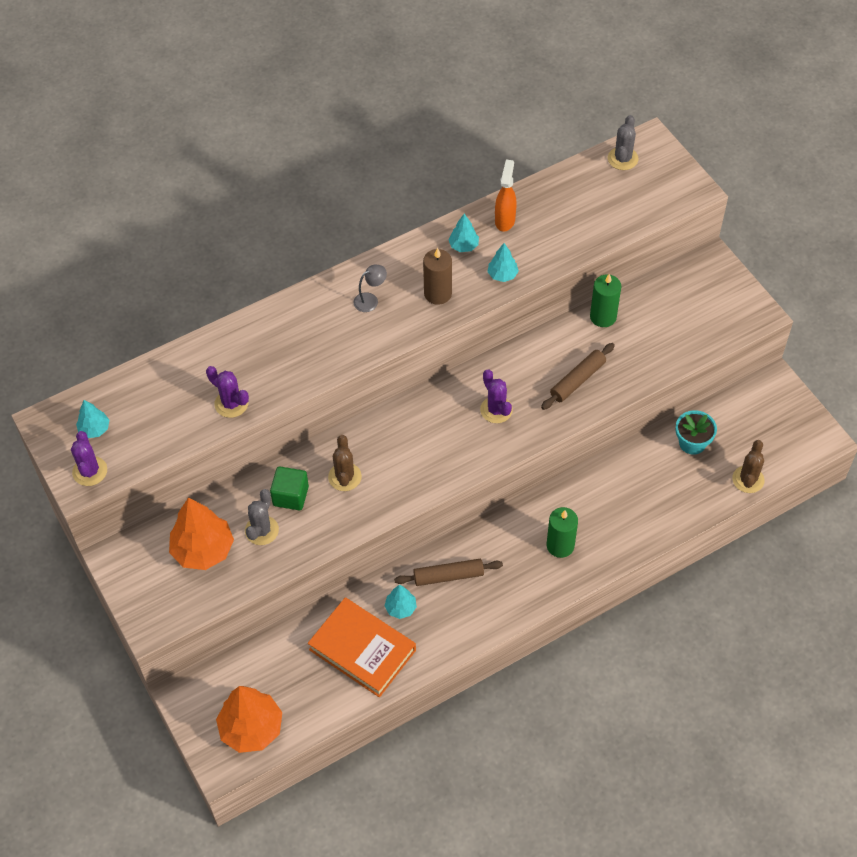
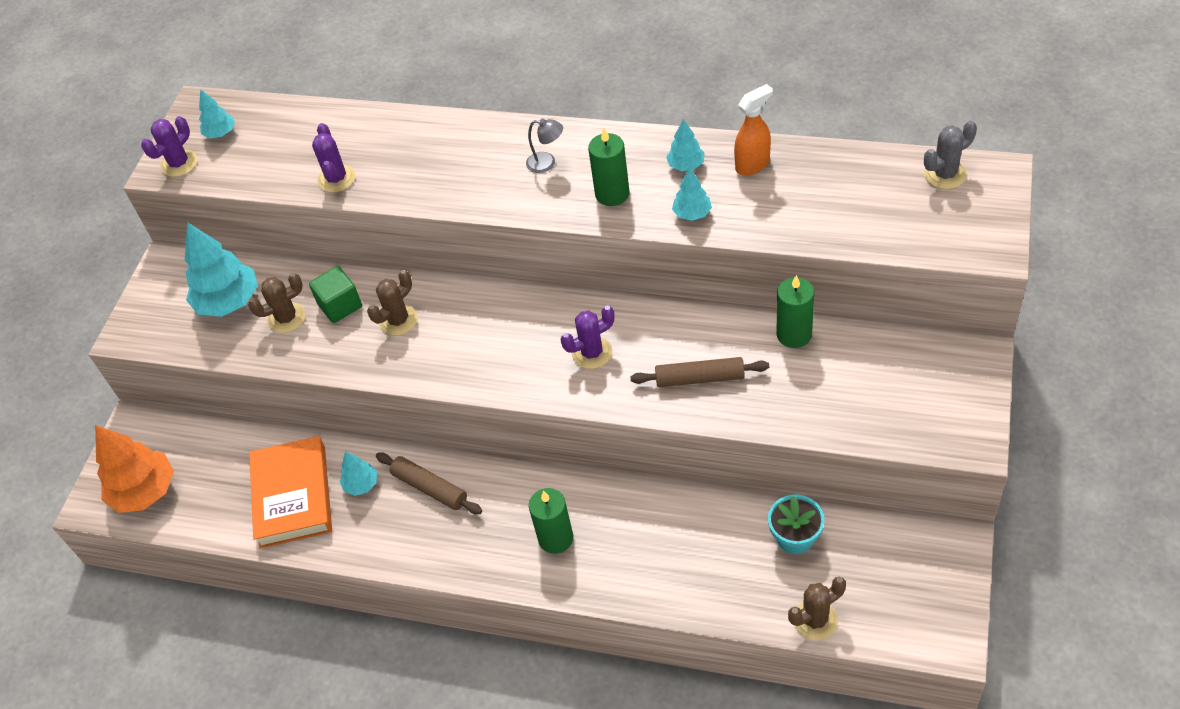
camera: 50 degrees right, 5 degrees down
orange tree [169,498,234,570] -> turquoise tree [185,222,258,317]
grey cactus [245,489,279,545] -> brown cactus [248,273,306,333]
brown candle [423,248,452,305] -> green candle [588,128,629,206]
purple cactus [480,369,513,423] -> purple cactus turned 45 degrees clockwise [561,306,615,369]

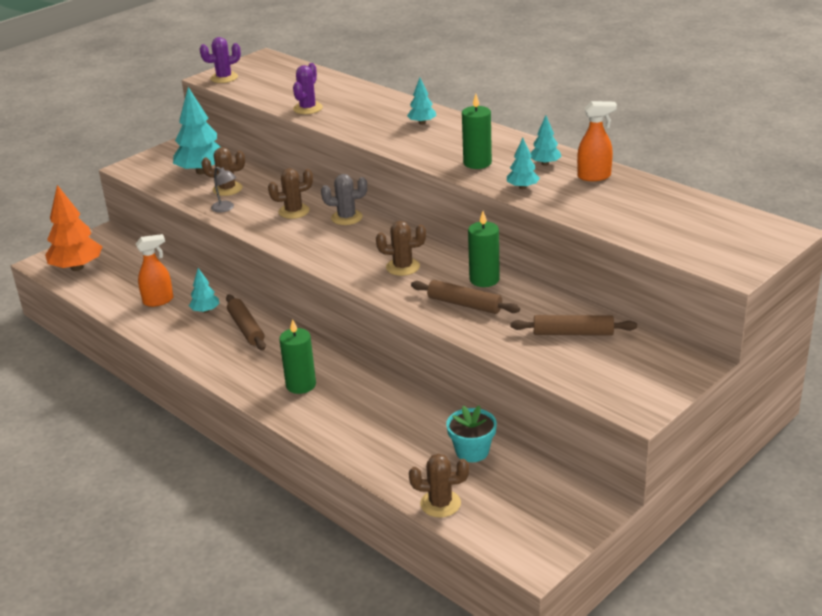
camera: 25 degrees right, 20 degrees down
turquoise tree [199,89,235,138] -> turquoise tree moved to [407,78,436,125]
orange book [249,436,332,548] -> orange spray bottle [136,234,173,307]
green cube [309,266,362,323] -> none
grey lamp [526,118,563,173] -> grey lamp moved to [211,167,237,212]
purple cactus [561,306,615,369] -> brown cactus [376,221,426,276]
green candle [776,275,814,348] -> green candle moved to [468,211,500,287]
grey cactus [924,121,977,189] -> grey cactus moved to [321,174,367,225]
none -> brown rolling pin [511,315,637,336]

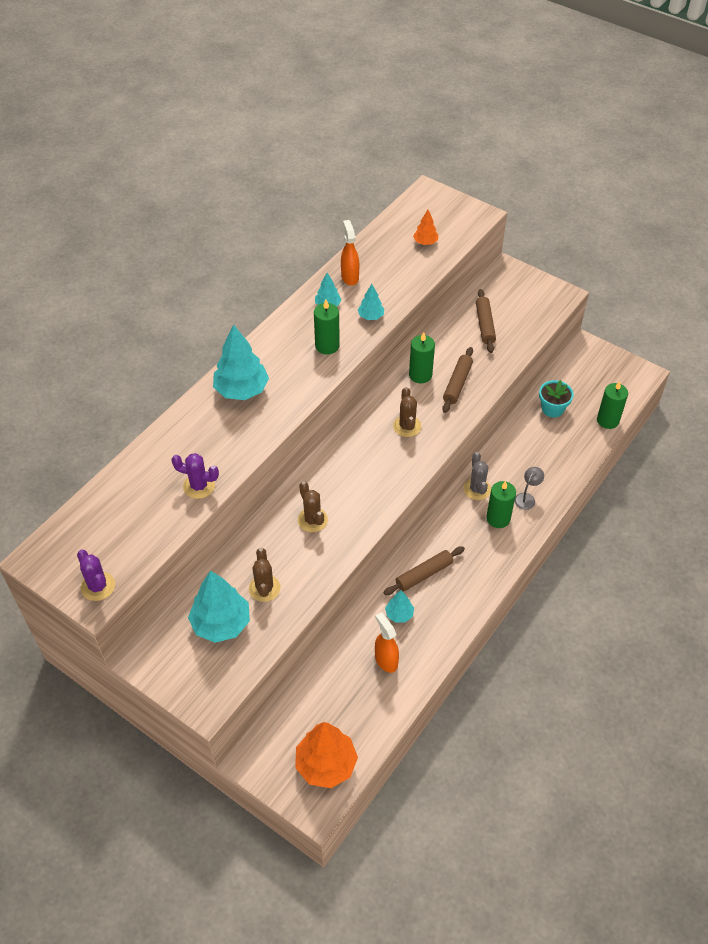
camera: 100 degrees left, 20 degrees up
grey lamp [211,167,237,212] -> grey lamp moved to [514,467,544,510]
grey cactus [321,174,367,225] -> grey cactus moved to [463,452,491,500]
turquoise tree [407,78,436,125] -> turquoise tree [213,324,269,400], size x1.96
brown cactus [409,454,469,518] -> green candle [597,381,628,429]
none -> orange tree [413,210,438,245]

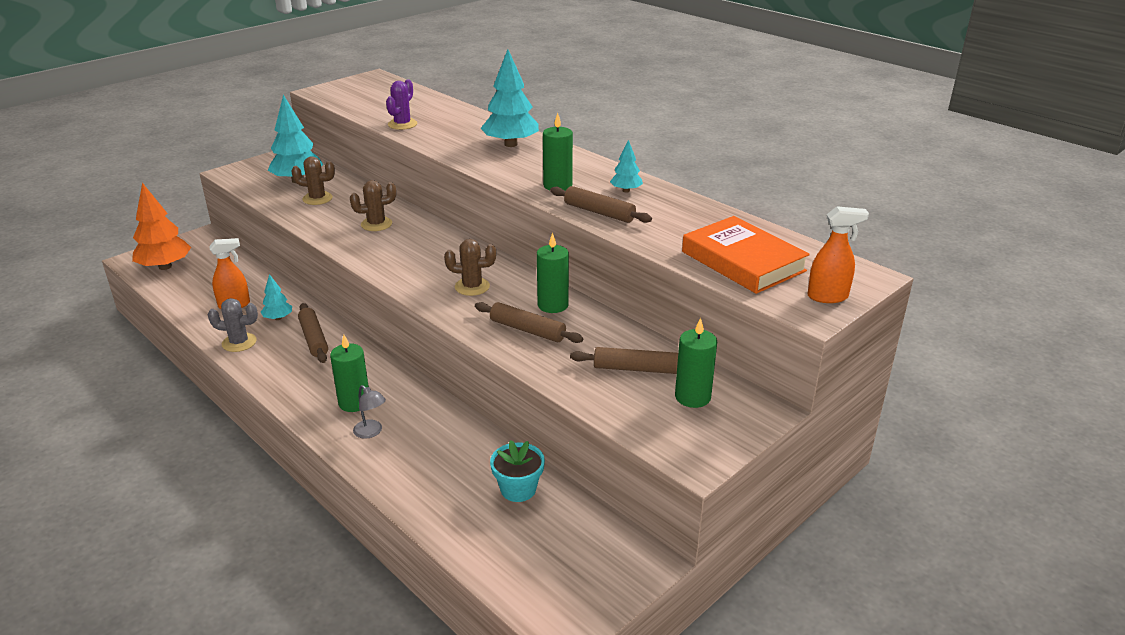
camera: 100 degrees right, 20 degrees down
purple cactus [77,550,115,601] -> none
orange spray bottle [341,220,359,286] -> orange spray bottle moved to [807,206,869,303]
turquoise tree [358,284,384,320] -> brown rolling pin [550,186,652,223]
orange tree [413,210,438,245] -> orange book [682,216,810,294]
grey cactus [463,452,491,500] -> grey cactus moved to [208,298,258,352]
green candle [597,381,628,429] -> green candle moved to [675,318,717,408]

